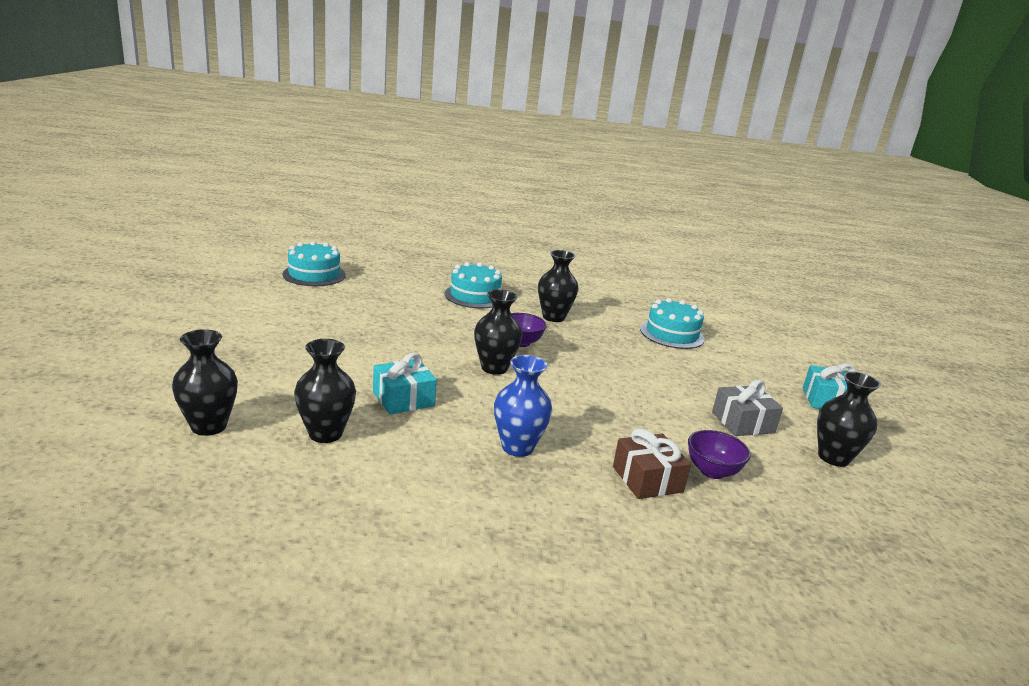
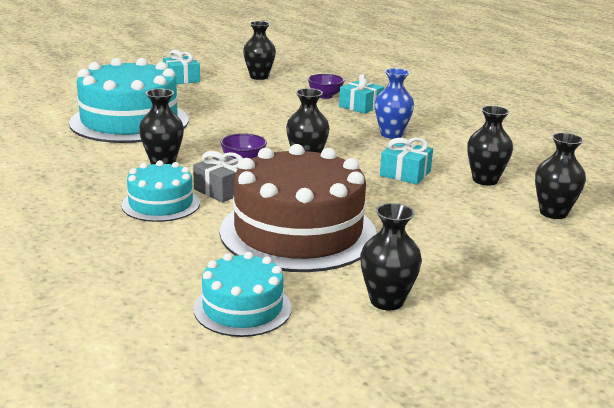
camera: 120 degrees left, 0 degrees up
brown gift [613,428,691,499] -> turquoise gift [339,74,384,114]
turquoise cake [640,298,705,349] -> turquoise cake [69,58,189,143], size x1.91
grey gift [712,380,783,436] -> grey gift moved to [193,151,243,202]
none -> brown cake [219,144,377,272]
none -> black vase [360,203,422,311]

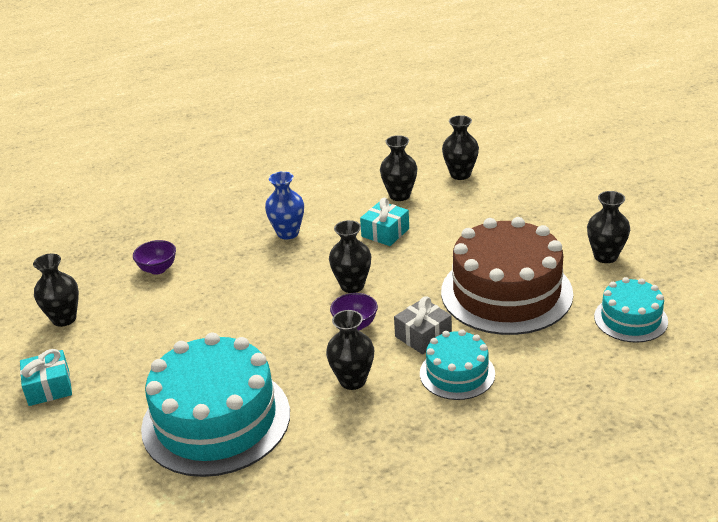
camera: 80 degrees left, 10 degrees up
turquoise gift [339,74,384,114] -> none

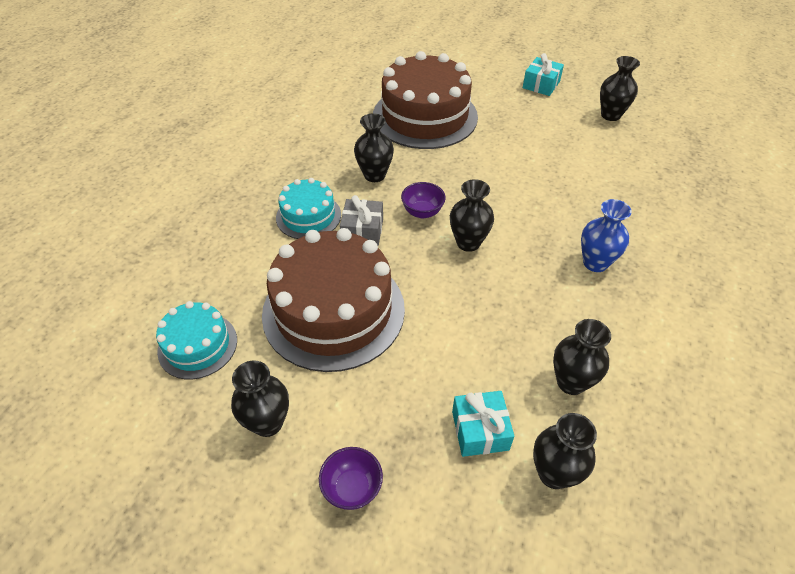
camera: 135 degrees right, 15 degrees up
purple bowl [133,240,176,275] -> purple bowl moved to [319,447,383,510]
turquoise cake [141,333,290,477] -> brown cake [373,51,478,149]
turquoise gift [360,198,409,246] -> turquoise gift moved to [452,391,514,457]

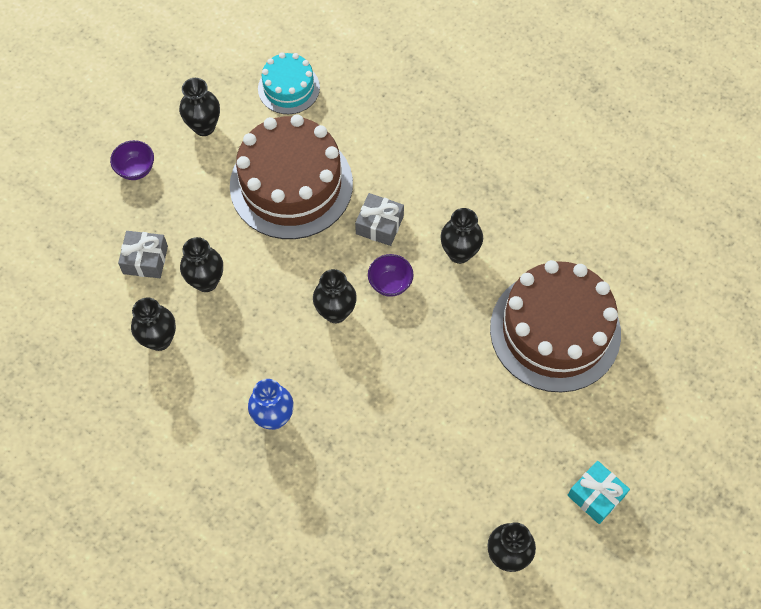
camera: 105 degrees right, 15 degrees up
turquoise cake [276,178,341,239] -> none
turquoise gift [452,391,514,457] -> grey gift [118,231,168,278]
black vase [533,413,597,489] -> black vase moved to [180,237,223,292]

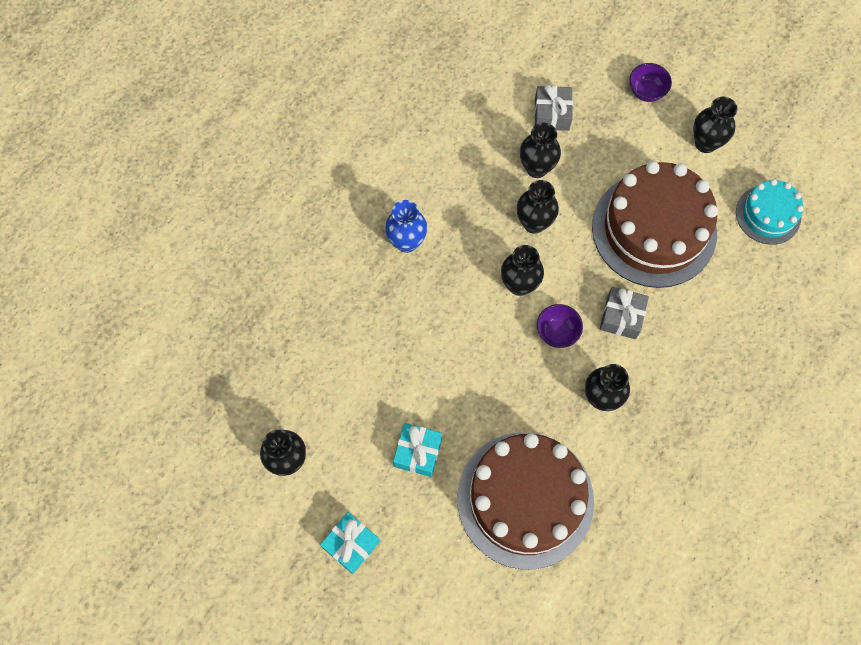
camera: 85 degrees right, 5 degrees up
black vase [131,297,176,351] -> black vase moved to [517,180,559,234]
none -> turquoise gift [393,423,442,477]

